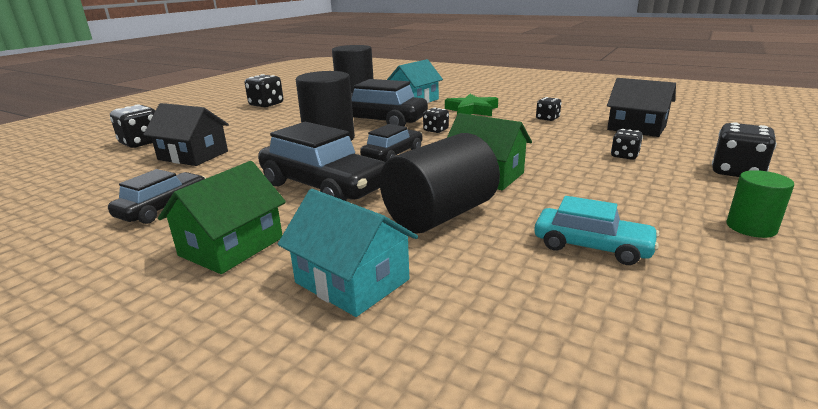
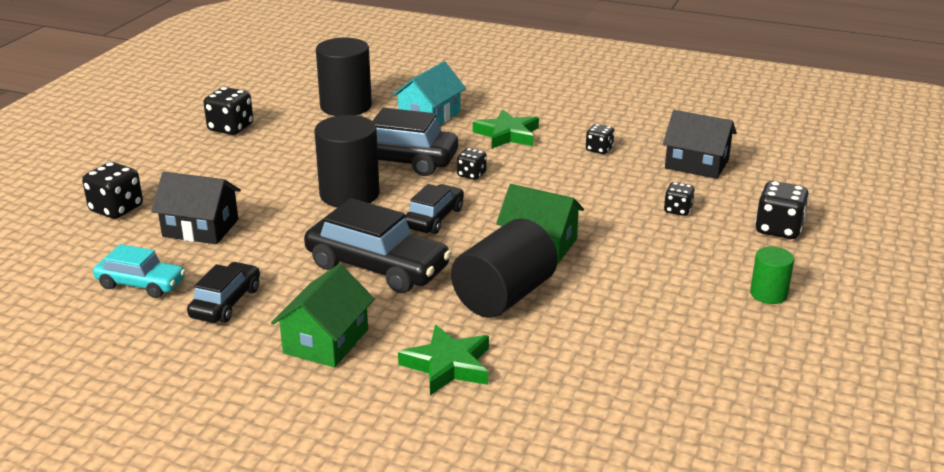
camera: 10 degrees left, 5 degrees up
turquoise house [278,189,418,317] -> green star [398,325,489,395]
turquoise car [534,196,659,265] -> turquoise car moved to [93,244,186,298]

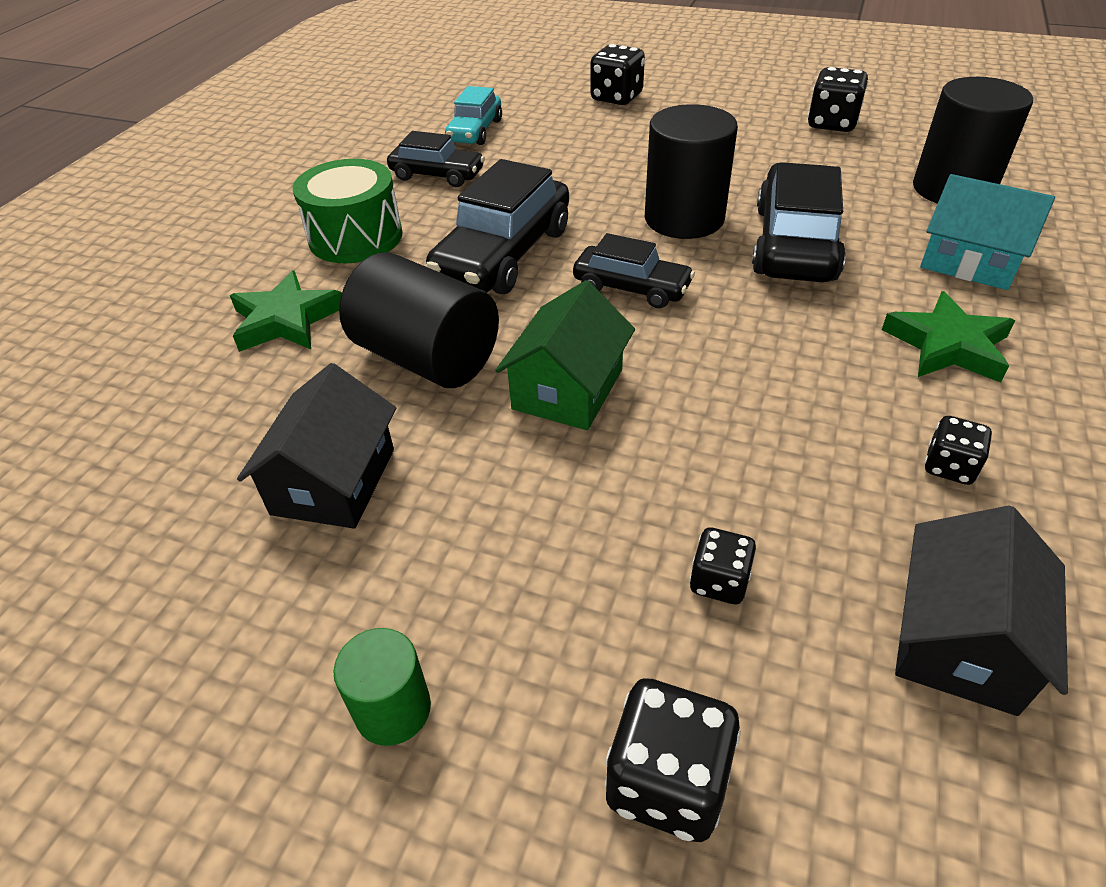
camera: 90 degrees right, 15 degrees up
black house [151,172,241,244] -> black house moved to [237,363,396,529]
green house [271,264,375,368] -> green drum [293,159,403,263]
black dice [457,148,487,180] -> none

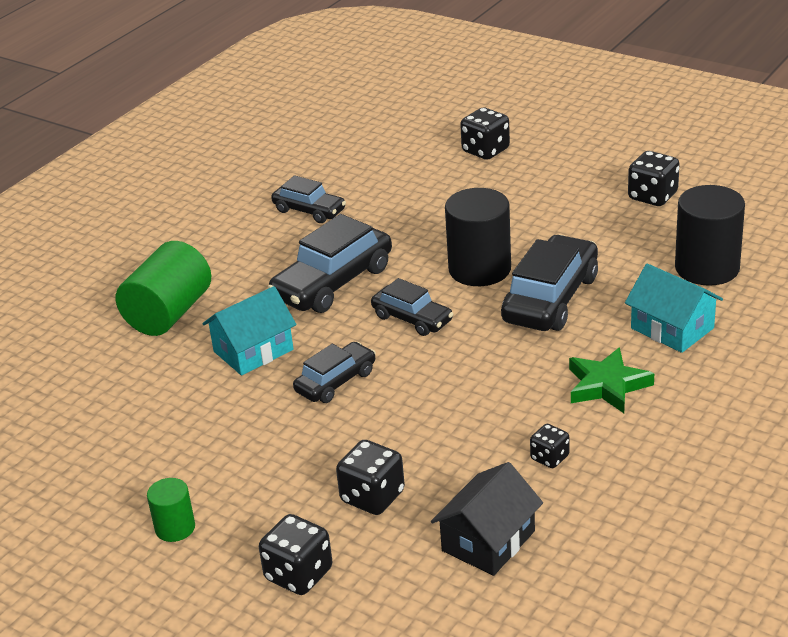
camera: 15 degrees right, 10 degrees down
green star [230,271,342,352] -> green cylinder [116,241,211,336]
black house [237,363,396,529] -> none
green drum [293,159,403,263] -> none
black cylinder [339,252,499,388] -> turquoise house [202,286,296,376]
turquoise car [445,86,502,145] -> none
green house [495,280,635,430] -> black car [293,342,376,403]
black dice [690,527,756,604] -> black dice [336,440,405,515], size x1.65

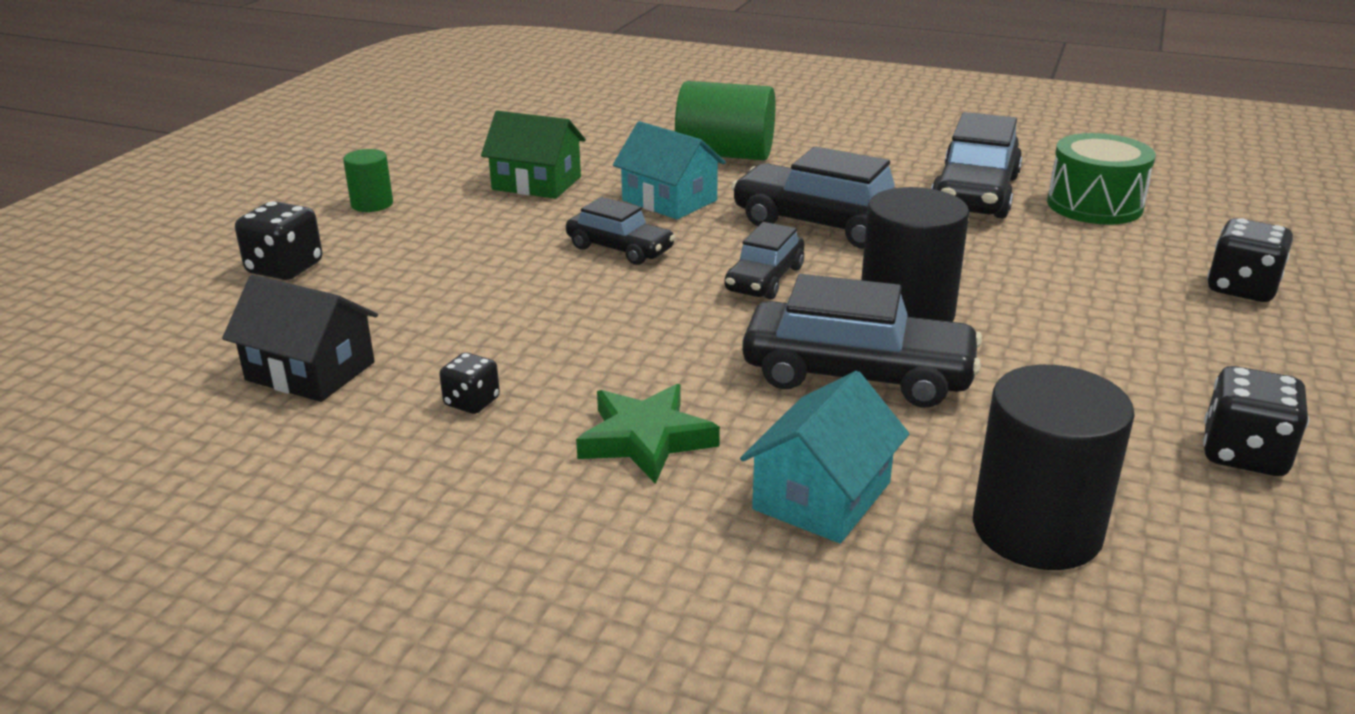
camera: 75 degrees right, 5 degrees down
black car [271,175,346,223] -> black car [931,112,1022,218], size x1.68
black dice [336,440,405,515] -> none
none -> green house [481,111,586,199]
none -> green drum [1047,133,1156,225]

